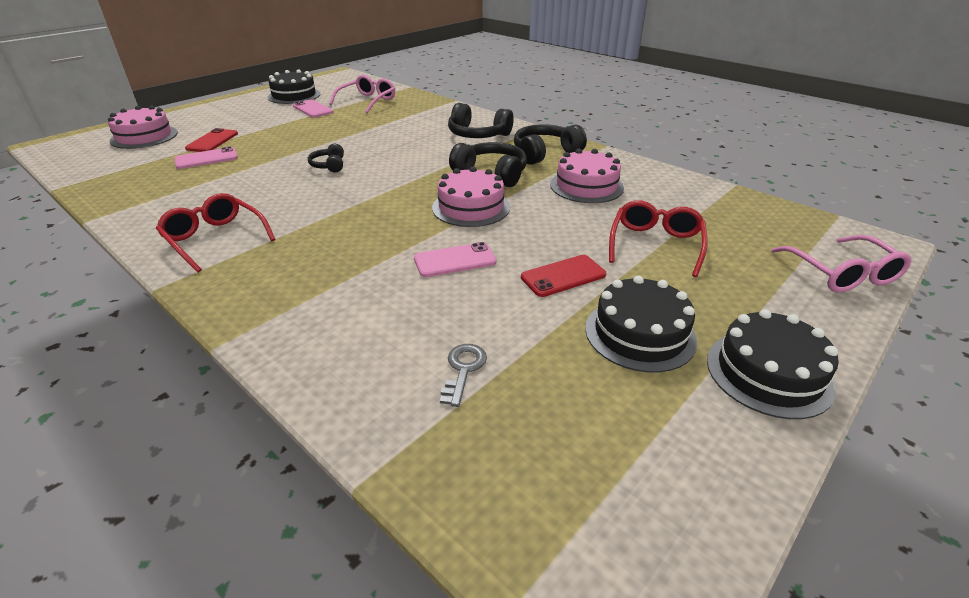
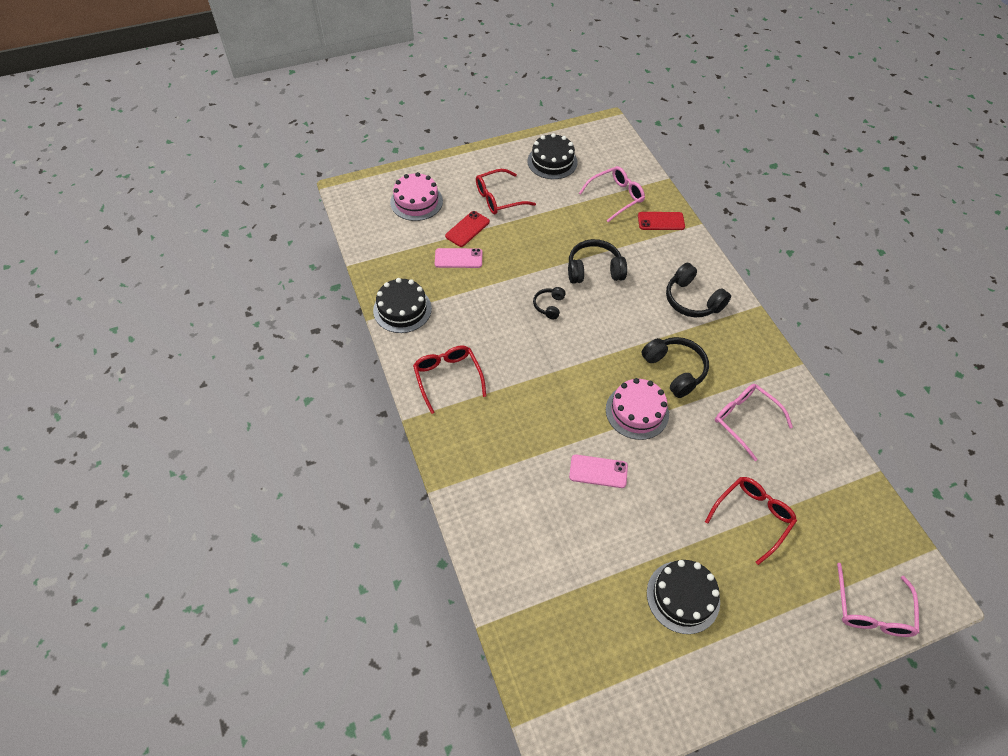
camera: 25 degrees right, 20 degrees up
pink phone [293,99,333,118] -> none
grey key [440,344,487,407] -> none
black headphones [514,124,587,165] -> black headphones moved to [568,239,627,284]
red phone [521,255,606,297] -> red phone moved to [638,212,685,230]
pink cake [550,149,624,203] -> pink glasses [715,384,793,461]
black cake [707,309,839,419] -> black cake moved to [373,278,432,333]
none -> red glasses [476,169,536,214]

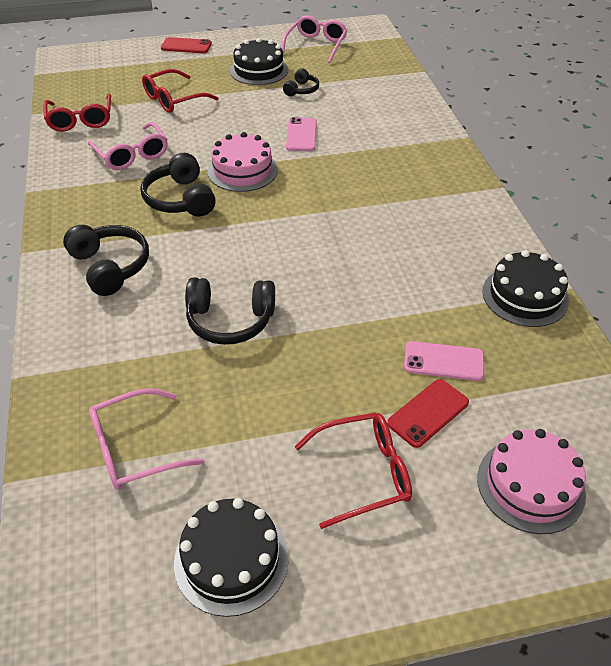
camera: 170 degrees left, 10 degrees down
red glasses [413,346,486,414] -> red glasses moved to [43,93,111,131]
black headphones [533,287,566,319] -> black headphones moved to [283,68,319,96]
pink phone [569,454,628,488] -> pink phone turned 75 degrees clockwise [286,117,317,151]
red phone [638,212,685,230] -> red phone moved to [161,37,212,53]
pink glasses [837,563,919,637] -> pink glasses moved to [282,15,347,63]

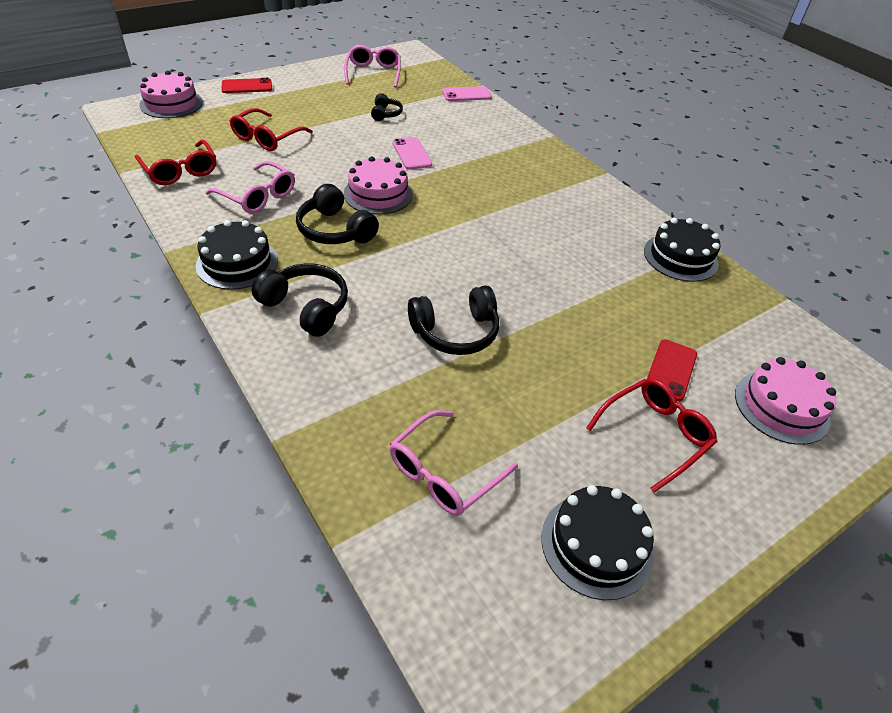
camera: 25 degrees left, 0 degrees up
black cake [230,38,288,85] -> black cake moved to [196,220,278,290]
pink phone [404,341,484,381] -> pink phone moved to [442,86,492,101]
none -> pink cake [139,70,203,118]

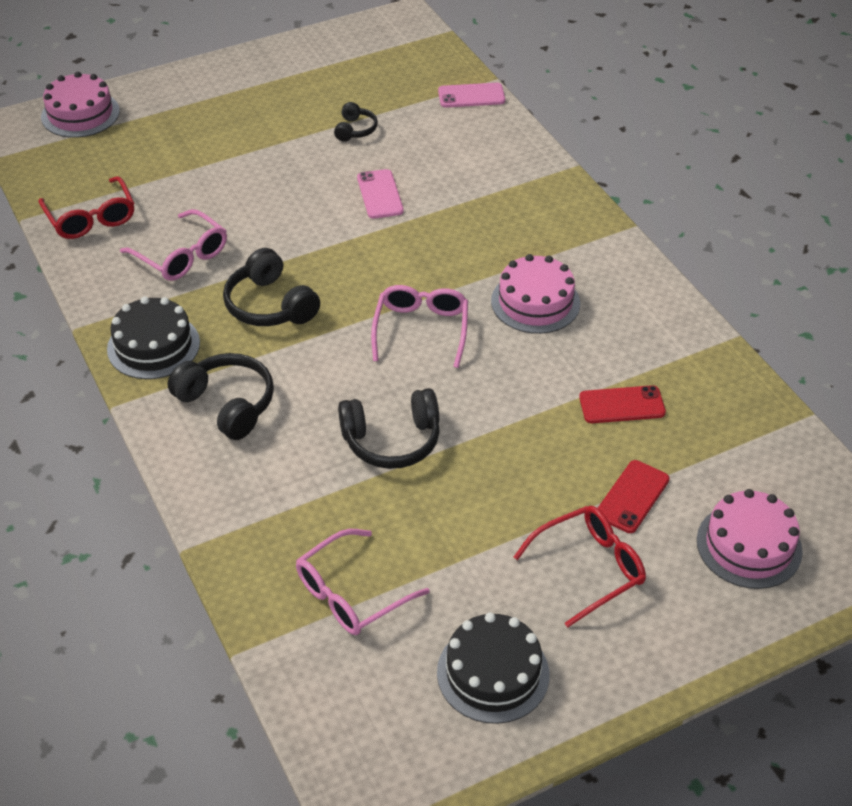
camera: 10 degrees right, 0 degrees up
red phone [222,78,272,93] -> red phone moved to [579,385,666,423]
red glasses [230,108,313,151] -> none
pink cake [343,156,413,214] -> pink cake moved to [491,254,580,334]
pink glasses [344,45,401,87] -> pink glasses moved to [371,285,468,368]
black cake [644,218,721,282] -> none

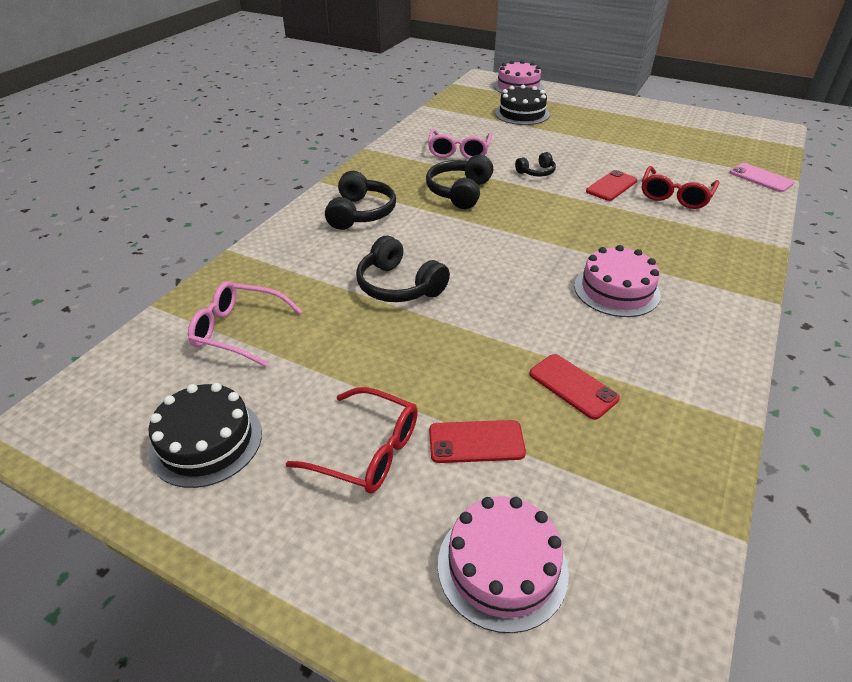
camera: 55 degrees right, 5 degrees down
red glasses [38,176,135,239] -> red glasses moved to [642,166,720,209]
black cake [107,296,200,379] -> black cake moved to [495,85,550,125]
black headphones [334,102,378,141] -> black headphones moved to [515,152,556,176]
pink phone [357,169,404,219] -> red phone [586,170,637,201]
pink glasses [371,285,468,368] -> none

